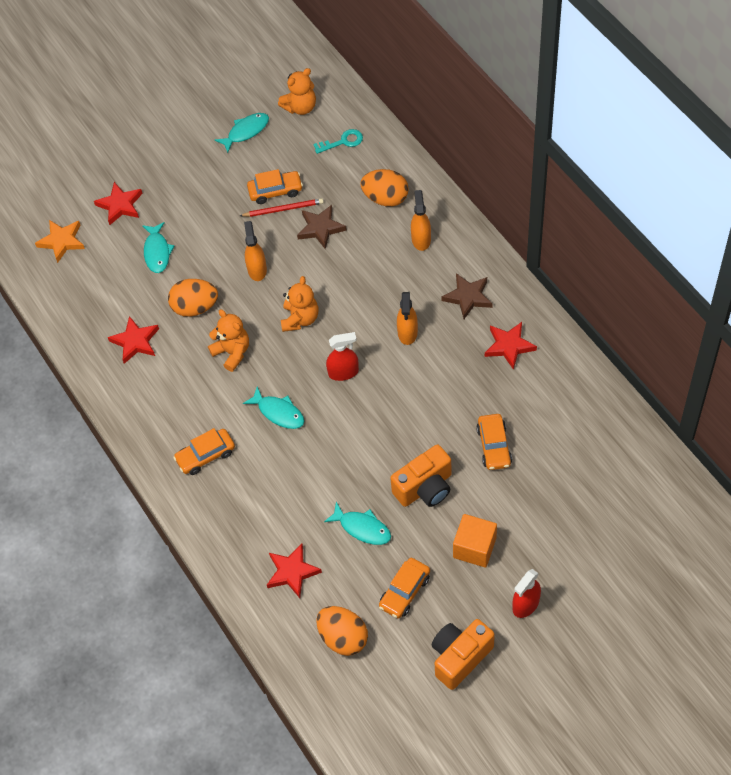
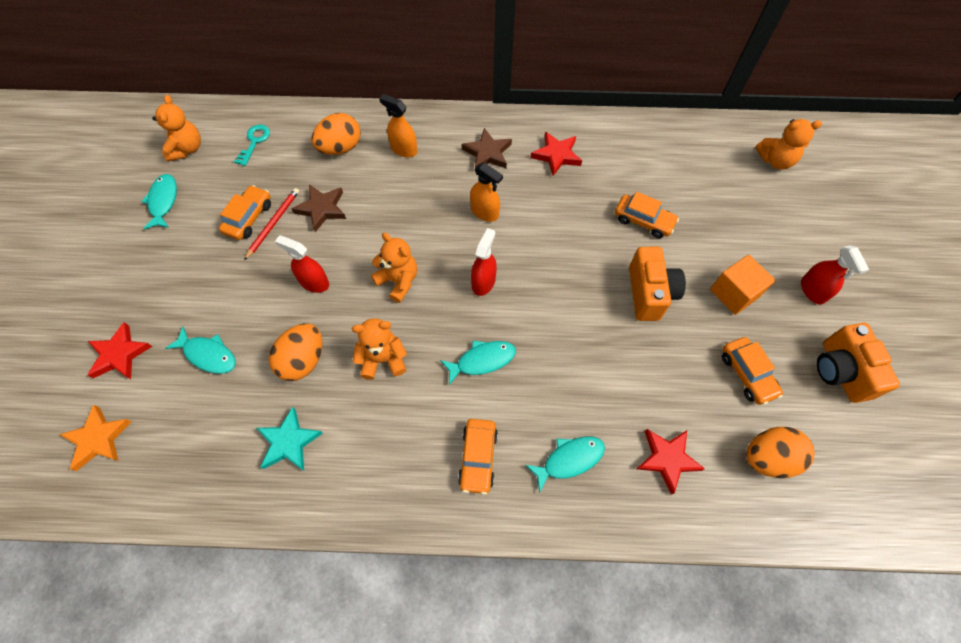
camera: 60 degrees left, 5 degrees up
red star [108,316,159,364] -> turquoise star [257,407,323,471]
orange spray bottle [244,221,267,281] -> red spray bottle [275,235,329,293]
turquoise fish [324,502,391,545] -> turquoise fish moved to [526,436,605,493]
none -> orange teddy bear [755,119,822,170]

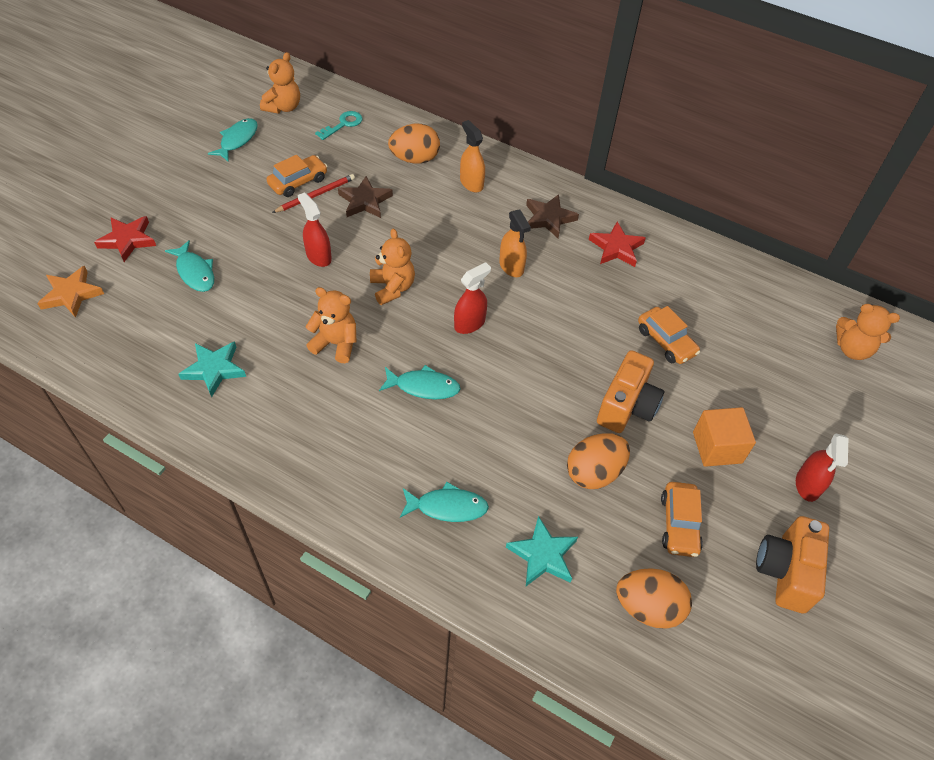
camera: 25 degrees right, 10 degrees down
orange egg [269,323,322,381] -> orange egg moved to [567,433,630,489]
orange car [458,419,498,495] -> none
red star [637,429,705,495] -> turquoise star [506,516,578,586]

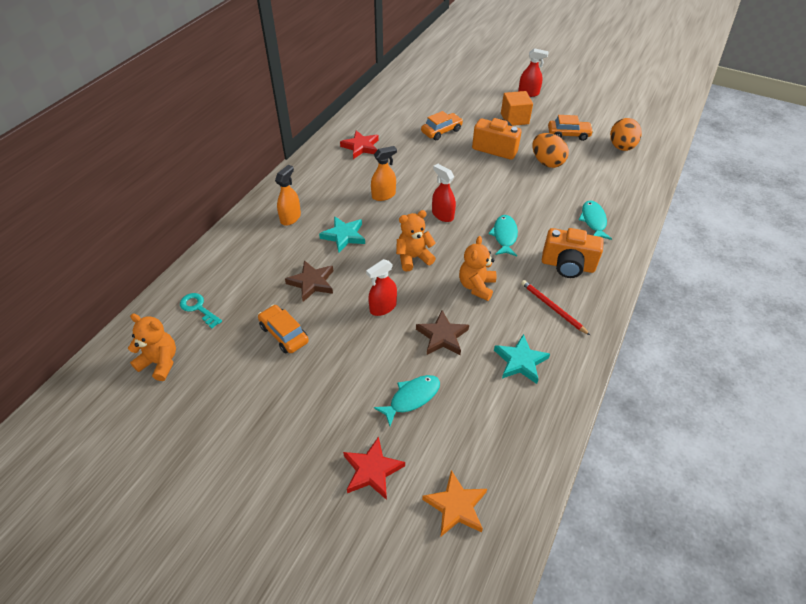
camera: 90 degrees left, 5 degrees down
turquoise fish [208,118,258,161] -> none
red pencil [272,174,355,213] -> red pencil moved to [521,280,590,335]
orange egg [388,124,440,164] -> none
orange spray bottle [460,120,485,192] -> orange spray bottle turned 150 degrees clockwise [275,165,301,226]
turquoise star [506,516,578,586] -> turquoise star moved to [319,216,365,253]
brown star [526,194,579,238] -> brown star moved to [416,311,469,355]
orange camera [756,516,829,613] -> orange camera moved to [542,228,604,278]
orange teddy bear [836,304,900,360] -> none

